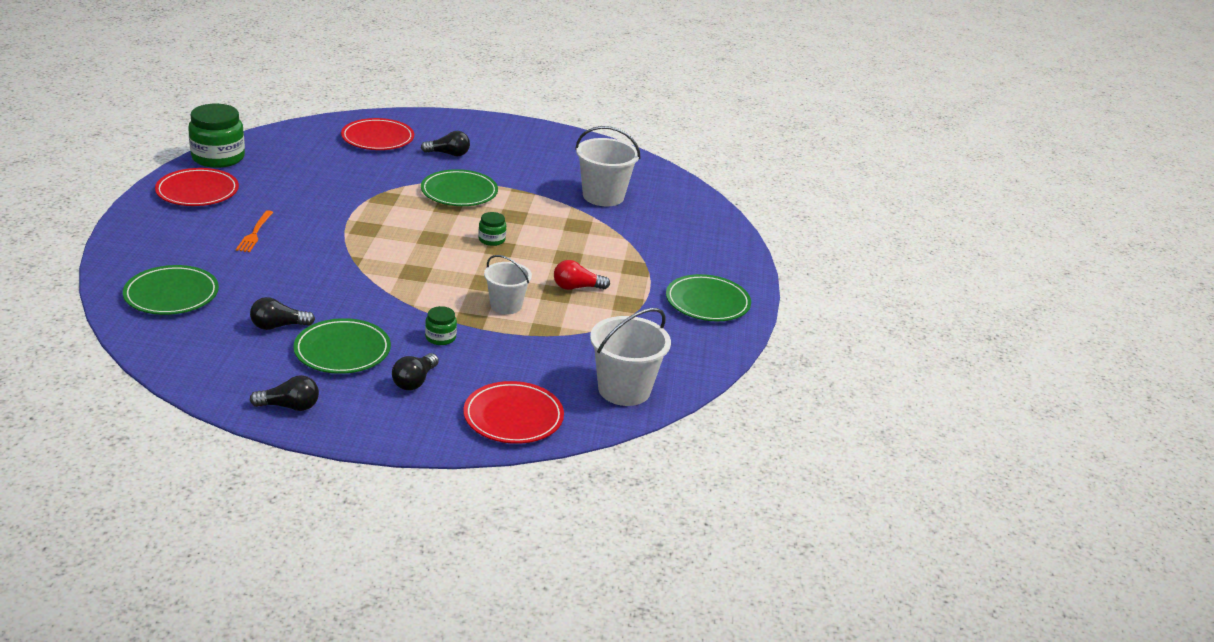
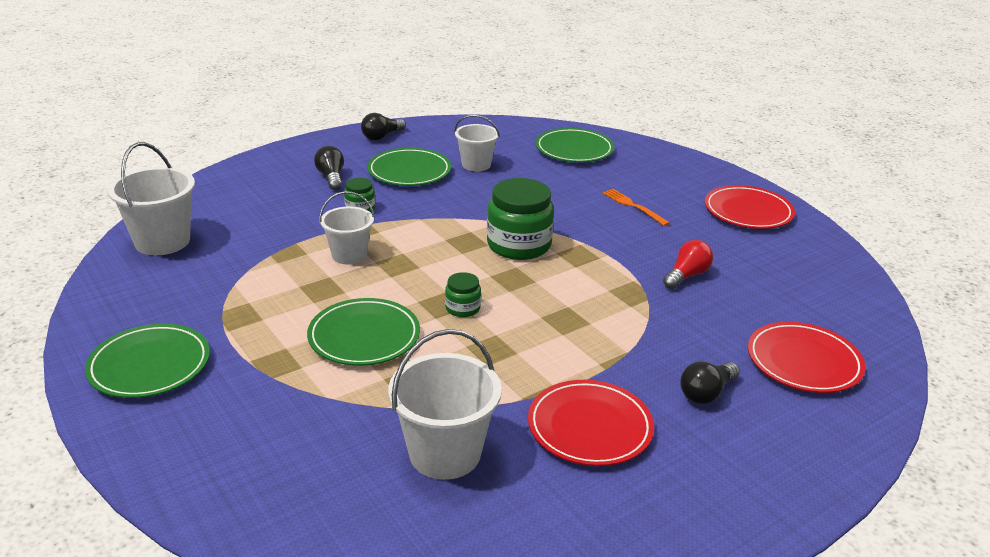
camera: 140 degrees right, 0 degrees up
green jar [188,104,245,168] -> green jar moved to [487,178,554,260]
black light bulb [250,297,315,330] -> white bucket [455,115,500,171]
green plate [421,169,498,206] -> green plate moved to [307,298,420,366]
red plate [463,381,564,444] -> red plate moved to [528,380,654,466]
red light bulb [554,260,610,290] -> red light bulb moved to [663,240,713,289]

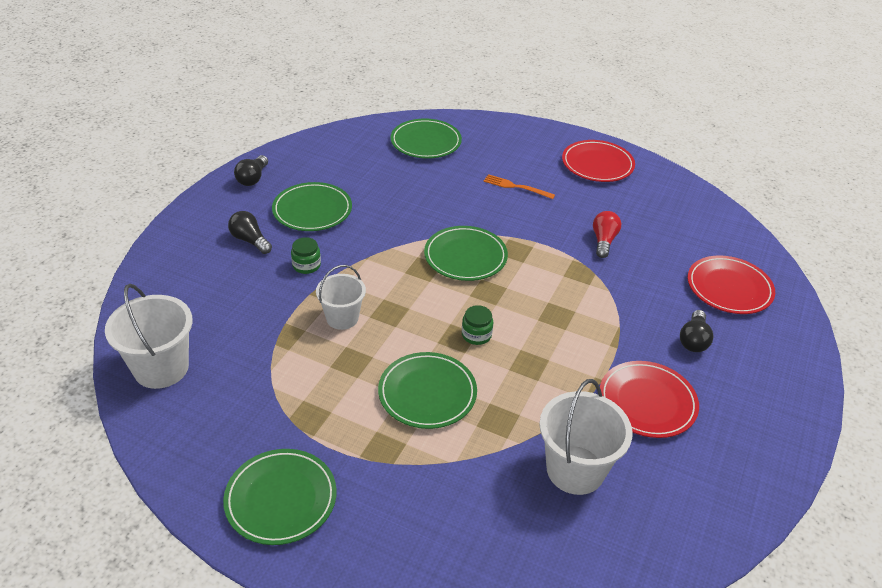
camera: 30 degrees left, 10 degrees up
white bucket [455,115,500,171] -> none
green jar [487,178,554,260] -> green plate [424,226,508,281]

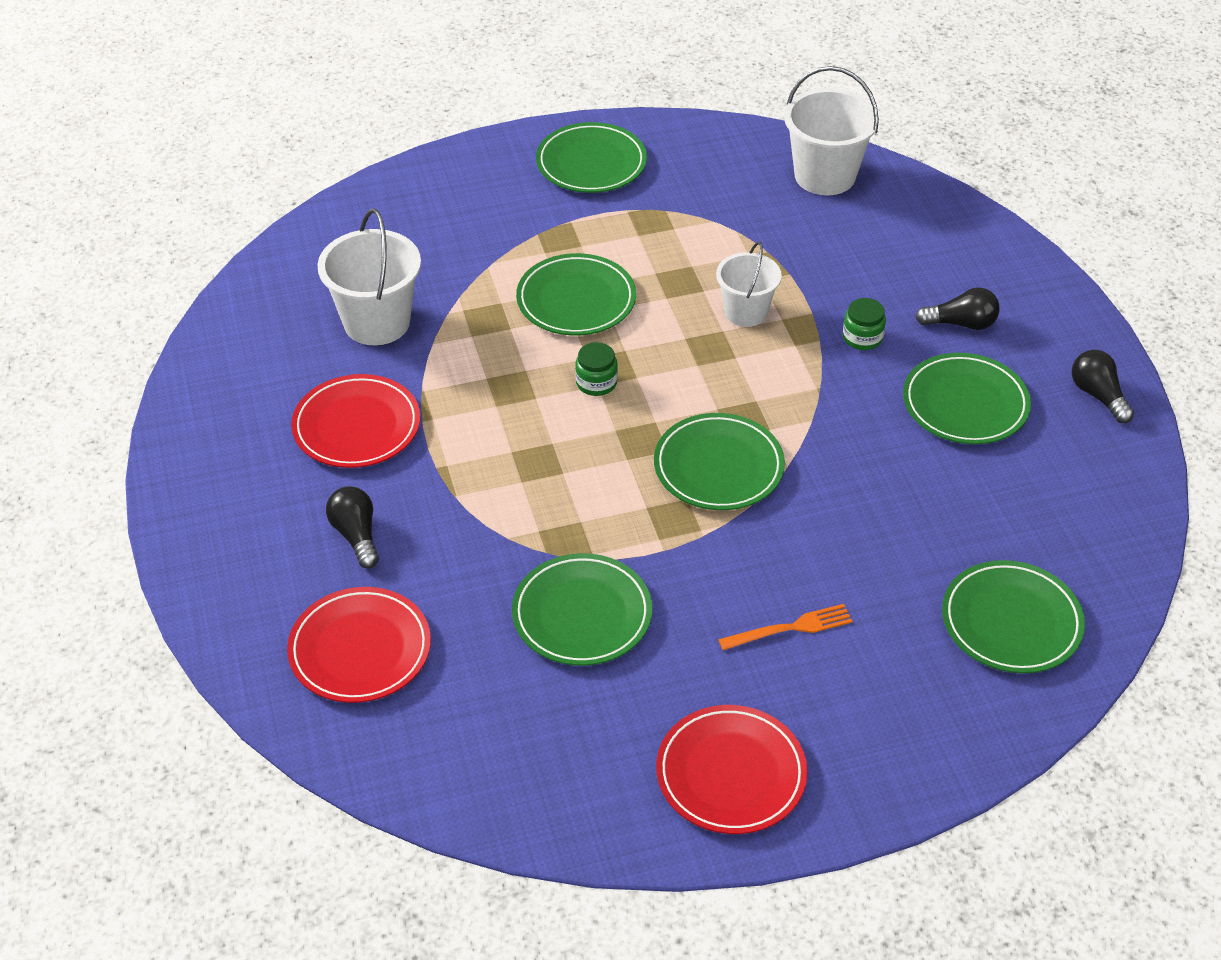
camera: 140 degrees right, 5 degrees up
red light bulb [593,211,621,258] -> green plate [512,553,652,666]

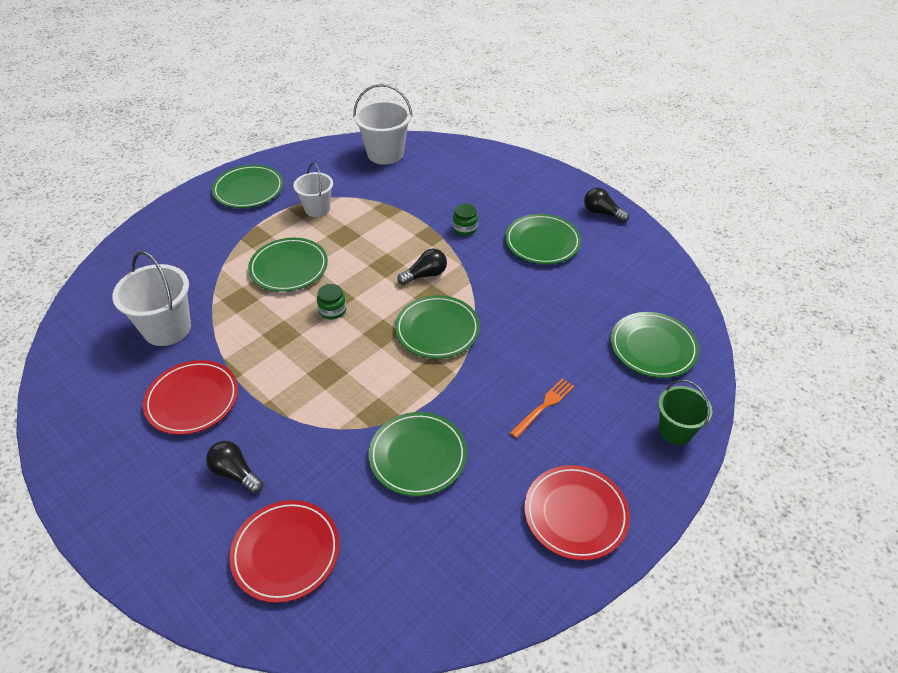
camera: 30 degrees left, 0 degrees up
white bucket [716,241,782,327] -> white bucket moved to [294,163,333,217]
black light bulb [915,287,1000,330] -> black light bulb moved to [397,249,447,285]
none -> green bucket [658,380,712,445]

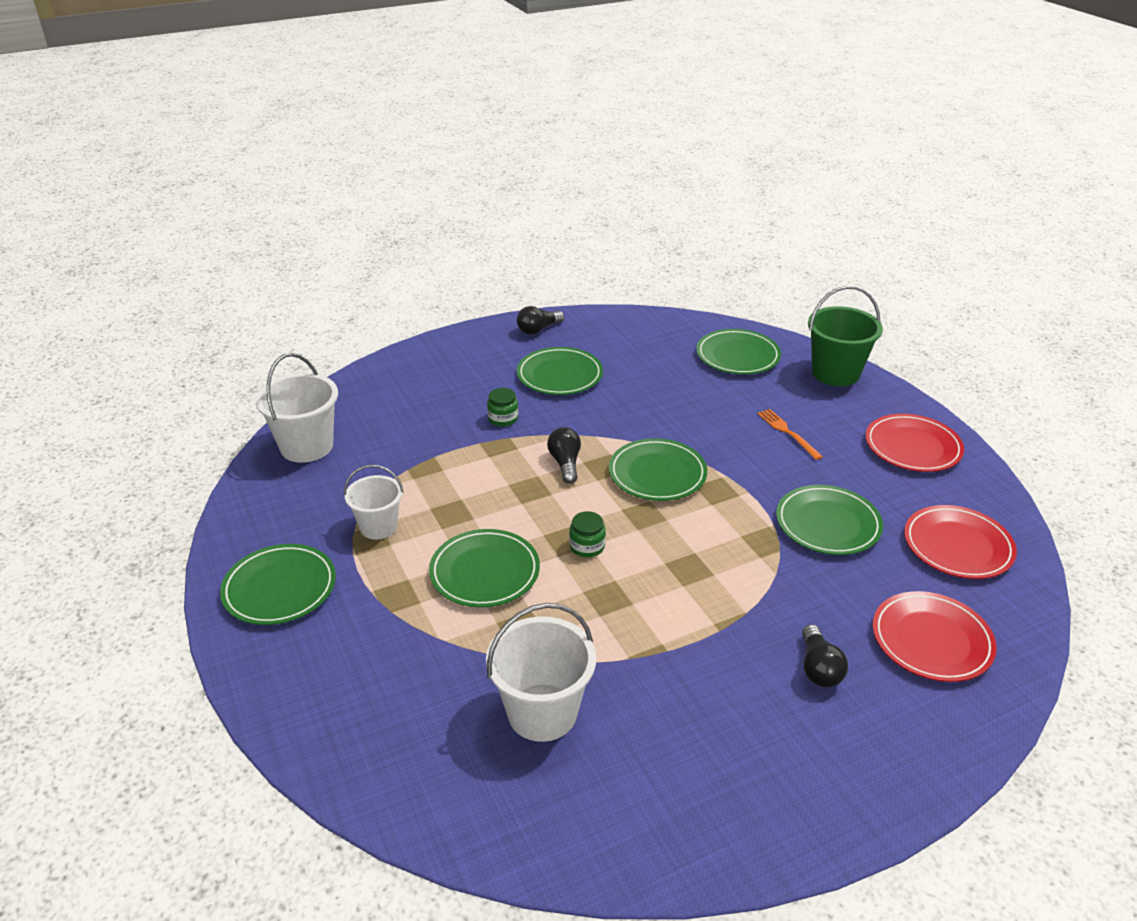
camera: 70 degrees left, 10 degrees down
red plate [143,360,238,435] -> red plate moved to [904,505,1017,579]
black light bulb [206,441,263,494] -> black light bulb turned 60 degrees counterclockwise [802,625,848,687]
green bucket [658,380,712,445] -> green bucket [808,286,883,386], size x1.55

